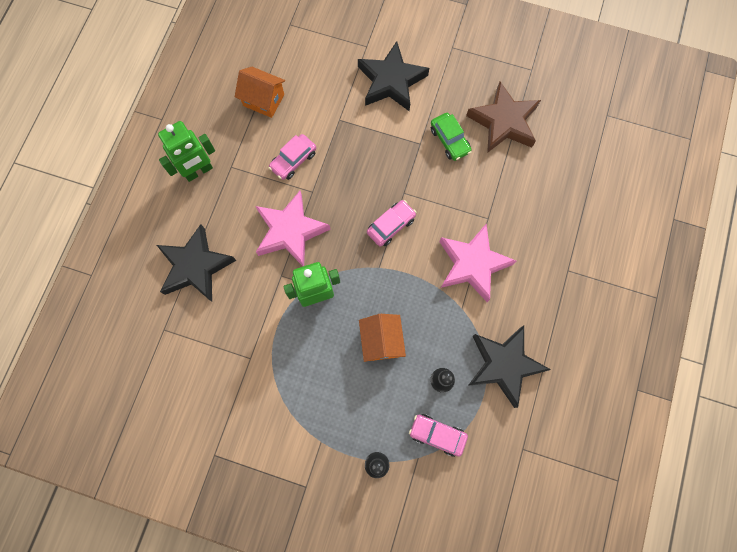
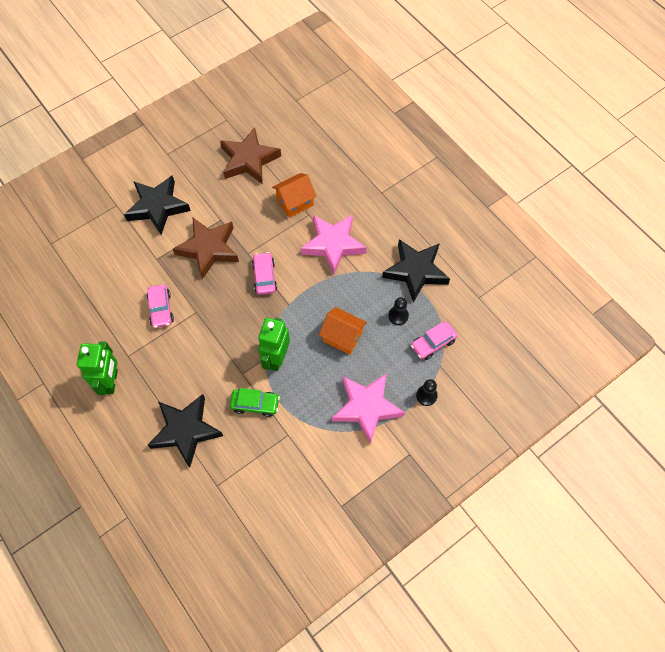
camera: 55 degrees left, 10 degrees down
orange house [235,67,285,118] -> orange house moved to [272,173,317,218]
pink star [255,191,331,266] -> pink star moved to [332,373,405,444]
green car [431,113,472,161] -> green car moved to [230,388,280,417]
none -> brown star [173,218,239,279]

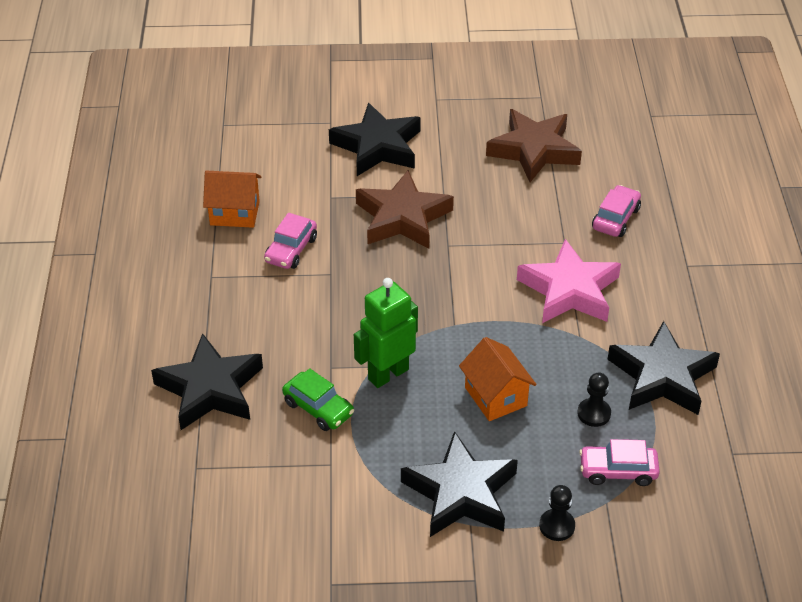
camera: 35 degrees right, 20 degrees down
green robot [77,341,118,395] -> none
pink car [252,252,277,295] -> pink car moved to [592,185,641,237]
orange house [272,173,317,218] -> orange house moved to [203,171,261,228]
pink star [332,373,405,444] -> black star [401,431,518,537]

